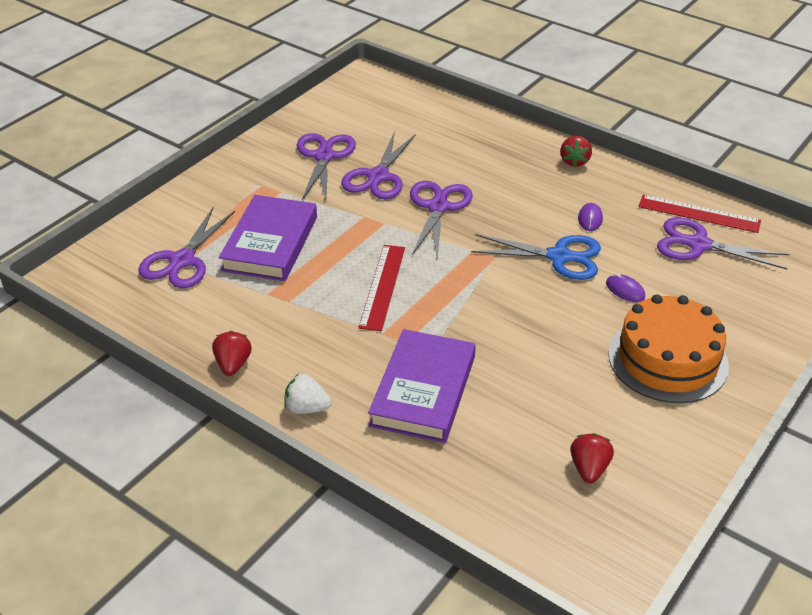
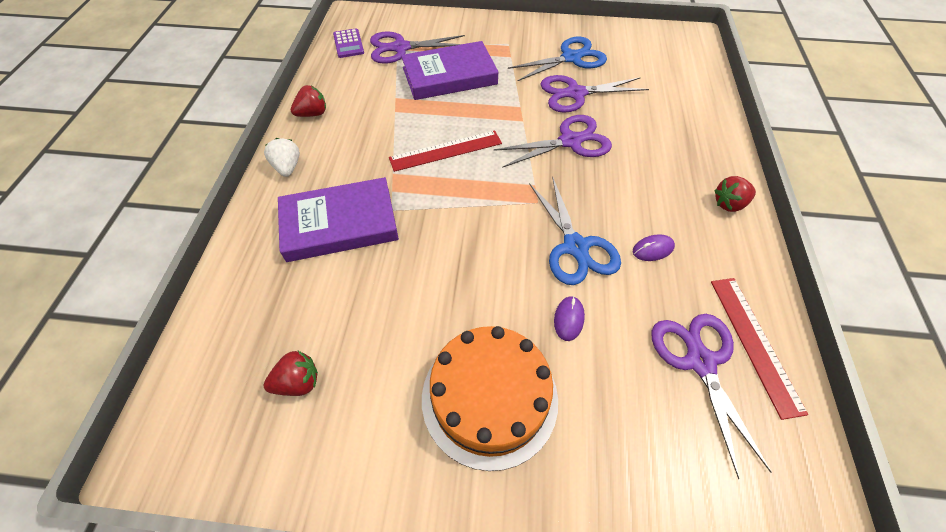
camera: 60 degrees right, 15 degrees up
purple scissors [297,133,356,200] -> blue scissors [508,36,607,81]
none -> purple calculator [333,28,364,58]

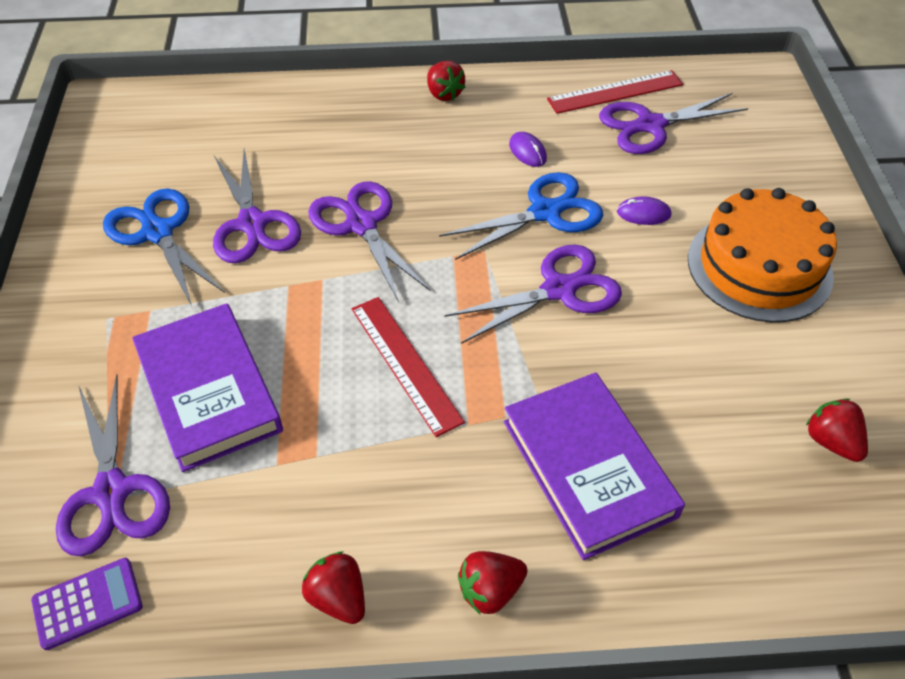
camera: 100 degrees left, 5 degrees down
white strawberry [264,138,300,177] -> red strawberry [458,551,528,615]
none -> purple scissors [445,244,622,344]

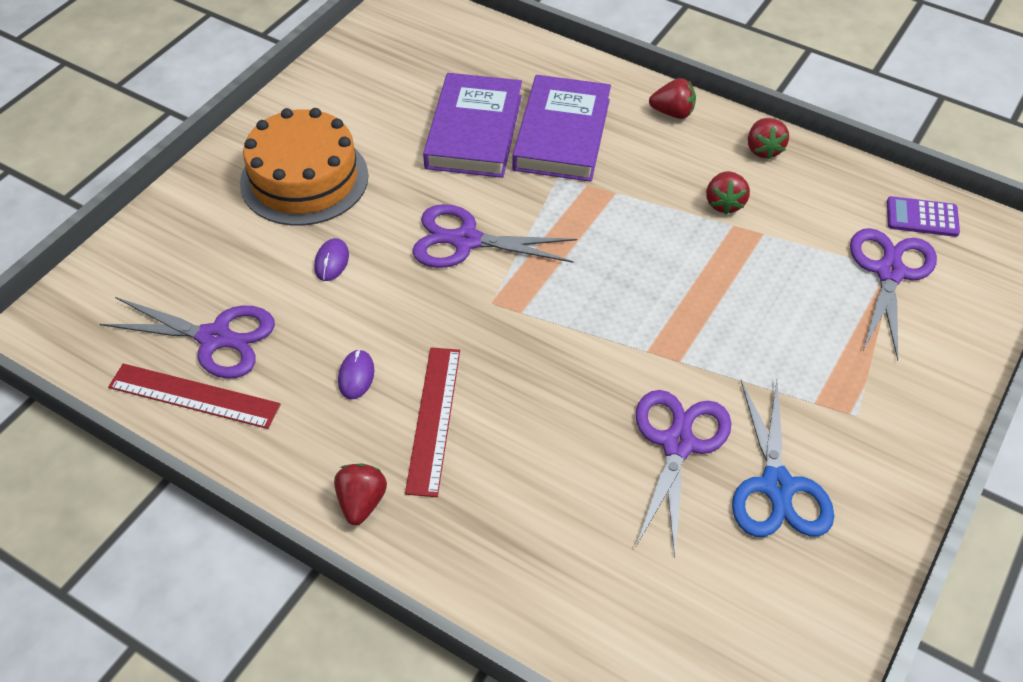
camera: 145 degrees left, 0 degrees up
purple book [132,303,283,472] -> purple book moved to [423,73,522,178]
purple scissors [308,181,430,302] -> none
red ruler [351,297,465,437] -> red ruler moved to [405,347,460,497]
blue scissors [439,172,603,260] -> none
purple mouse [617,197,671,225] -> purple mouse turned 60 degrees clockwise [314,238,349,281]
red strawberry [806,399,868,462] -> red strawberry moved to [706,171,750,215]

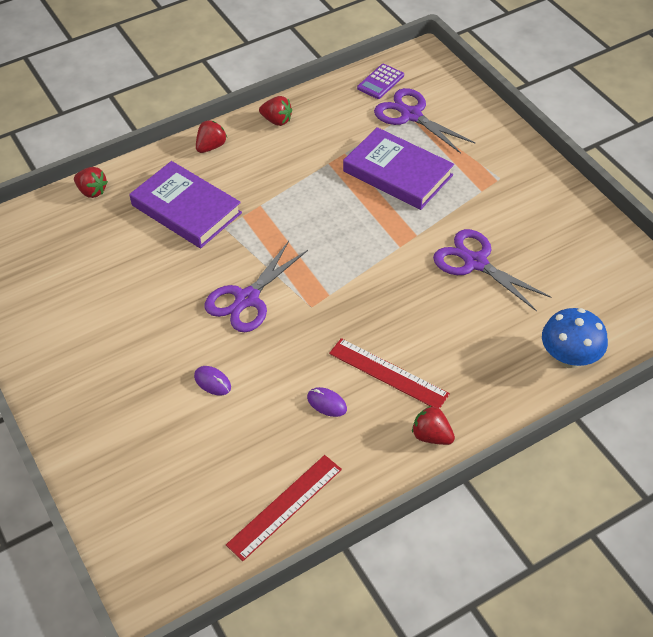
camera: 60 degrees left, 0 degrees up
purple scissors [100,297,275,379] -> none
orange cake [240,108,369,226] -> none
purple book [423,73,522,178] -> purple book moved to [343,127,454,210]
red strawberry [706,171,750,215] -> red strawberry moved to [74,167,108,198]
blue scissors [732,380,834,537] -> none
none -> blue mushroom [542,308,608,368]

